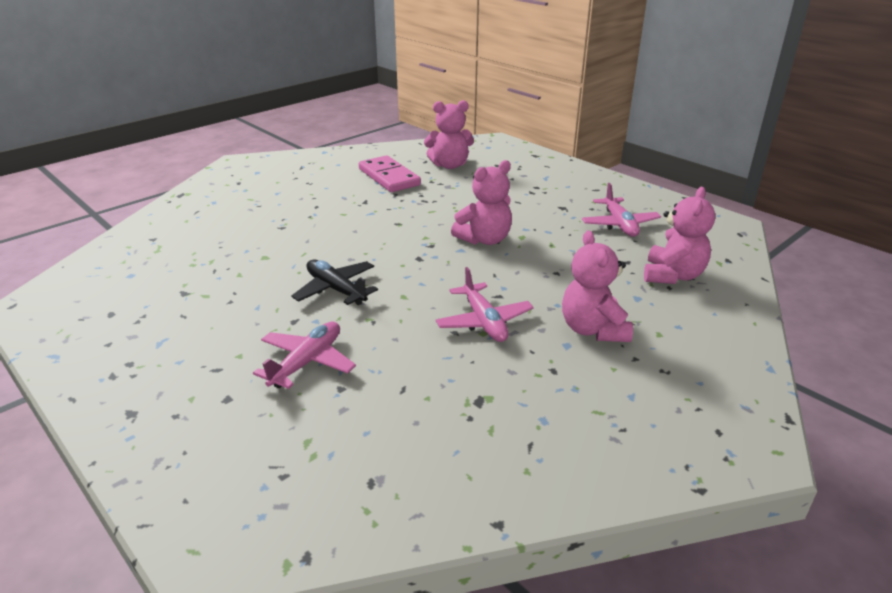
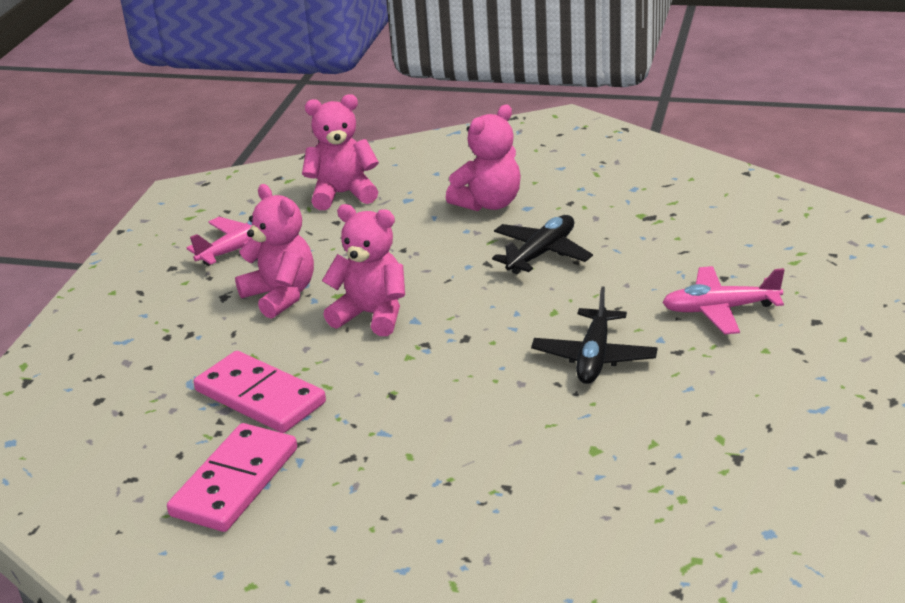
camera: 120 degrees left, 0 degrees up
pink teddy bear [424,100,474,169] -> pink teddy bear moved to [235,184,314,319]
pink plane [436,267,534,342] -> black plane [492,215,593,274]
none -> pink domino [194,351,326,433]

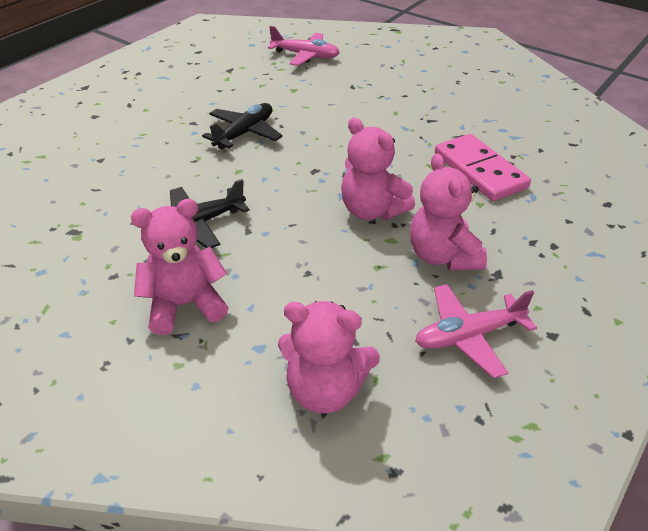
camera: 160 degrees left, 10 degrees up
pink domino [167,423,297,532] -> none
pink plane [662,266,784,334] -> pink plane moved to [268,26,340,66]

